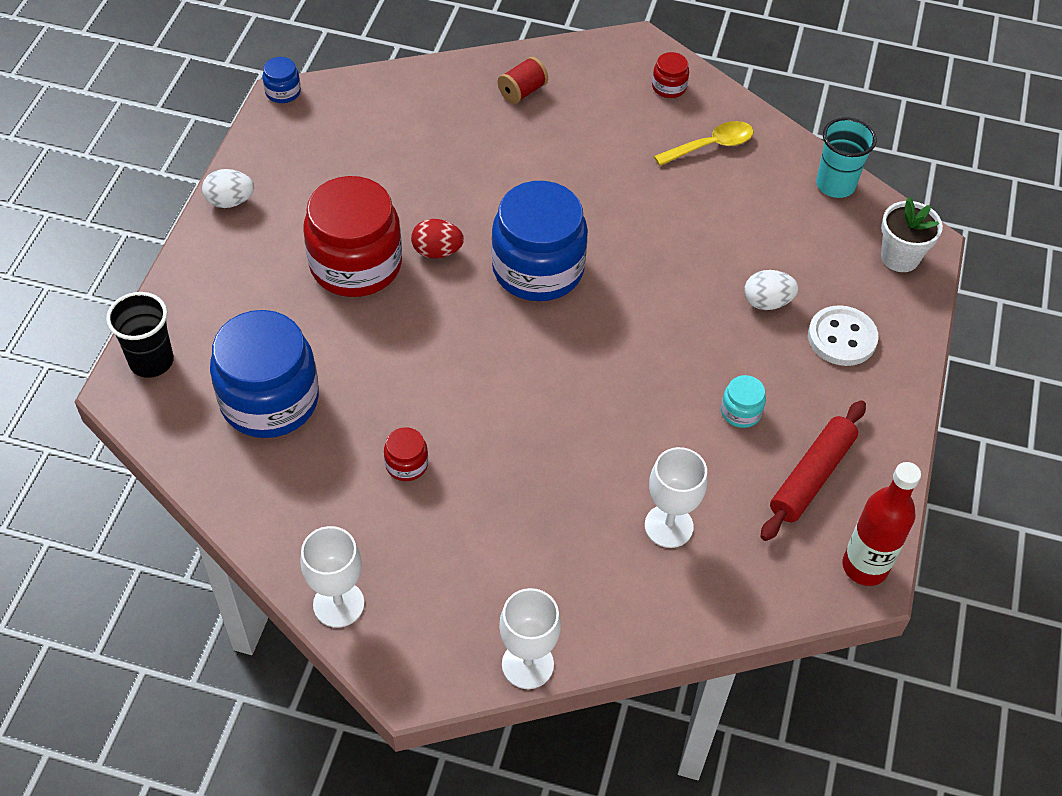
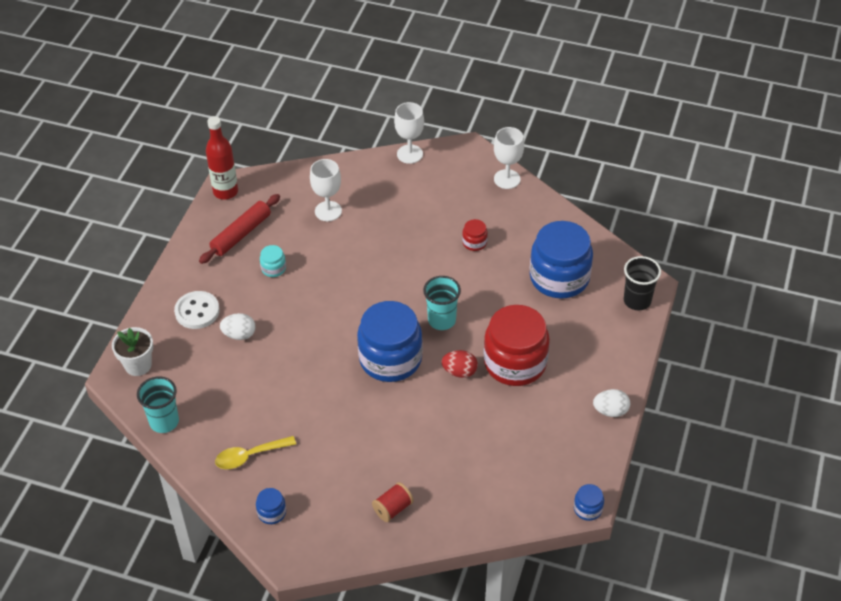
camera: 175 degrees left, 5 degrees down
red jar [652,52,689,98] -> blue jar [256,488,286,524]
none -> turquoise cup [423,276,461,330]

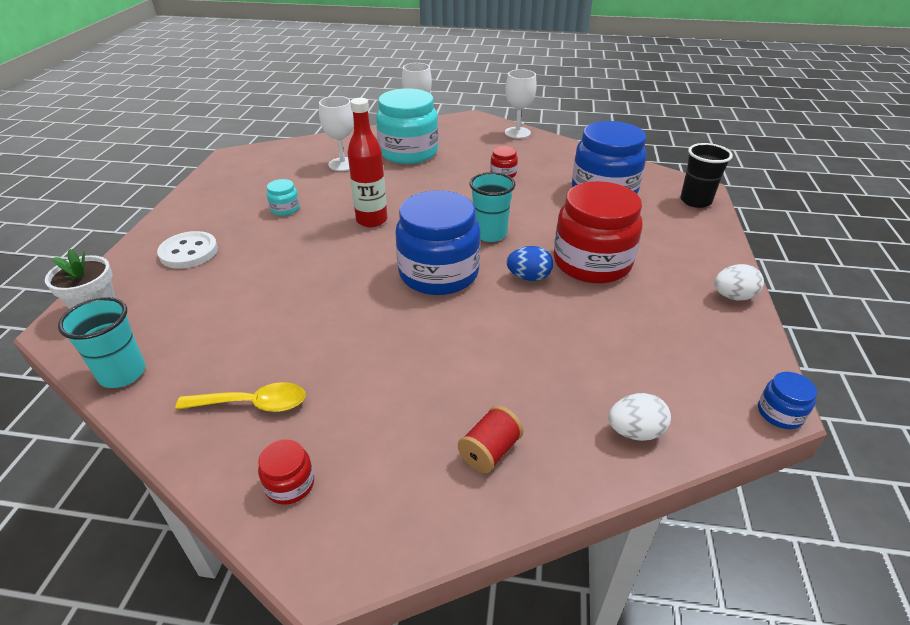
camera: 10 degrees left, 10 degrees down
red rolling pin [199,194,280,264] -> none
red bottle [206,116,238,200] -> red bottle moved to [347,98,387,227]
yellow spoon [215,436,296,469] -> yellow spoon turned 150 degrees counterclockwise [175,382,306,412]
white egg [220,313,256,340] -> white egg moved to [608,393,671,441]
blue jar [256,488,286,524] -> red jar [258,439,314,505]
red egg [441,350,478,378] -> blue egg [507,246,553,281]
none -> turquoise jar [376,88,439,164]

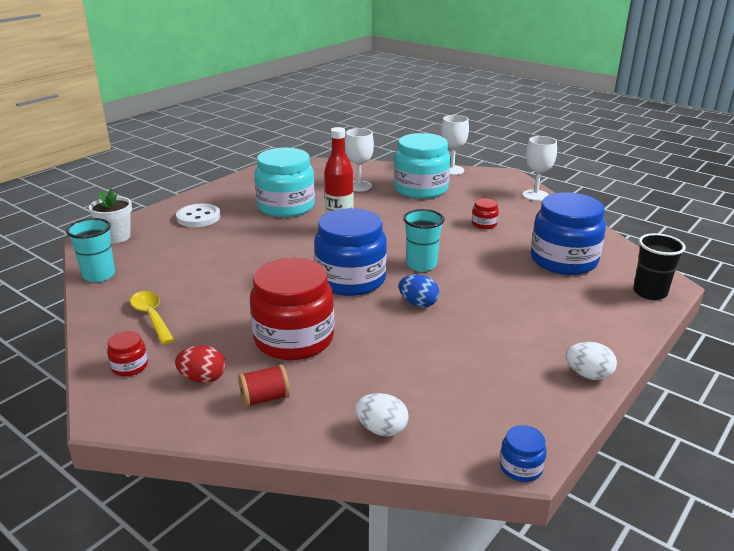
camera: 30 degrees right, 10 degrees down
yellow spoon [175,382,306,412] -> yellow spoon turned 150 degrees counterclockwise [130,291,174,345]
turquoise jar [267,179,300,216] -> turquoise jar [254,148,315,217], size x2.38
red jar [553,181,642,283] -> red jar moved to [250,258,334,360]
none -> red egg [175,345,225,383]

